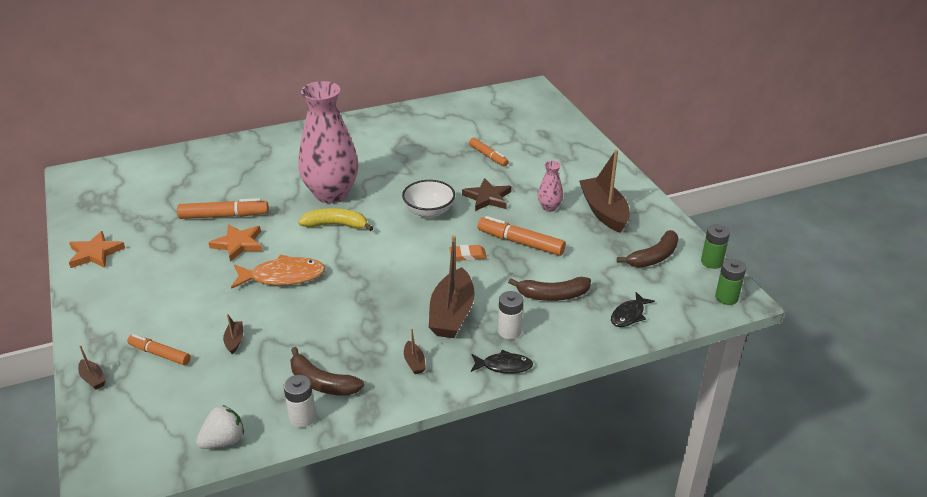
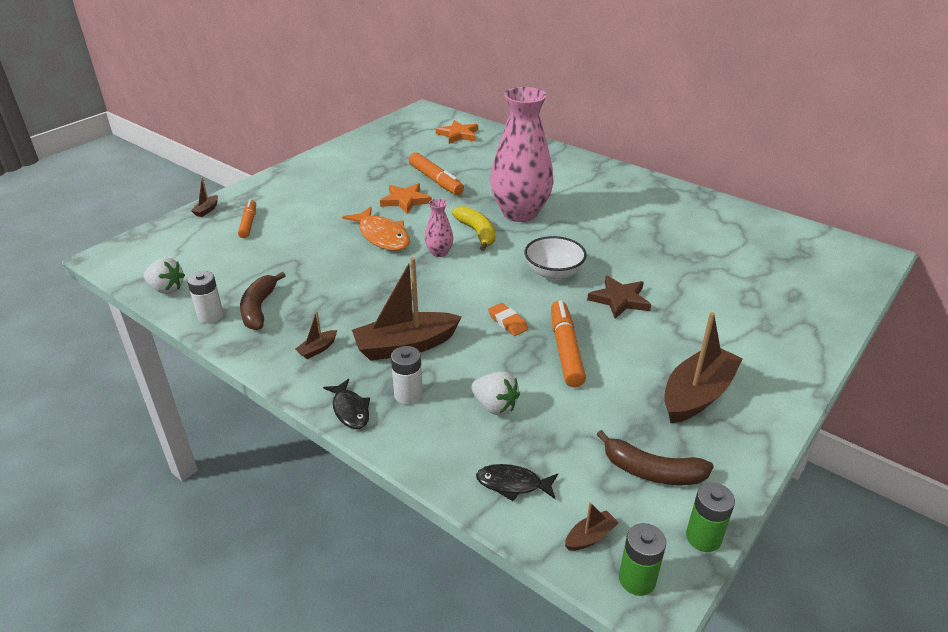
camera: 60 degrees right, 0 degrees up
orange star [69,231,125,268] -> orange star moved to [436,120,478,144]
brown boat [223,314,243,354] -> brown boat moved to [565,502,619,551]
orange marker [469,138,509,167] -> none
brown banana [508,277,591,301] -> white strawberry [471,371,520,415]
pink vase [538,161,563,212] -> pink vase moved to [425,199,453,257]

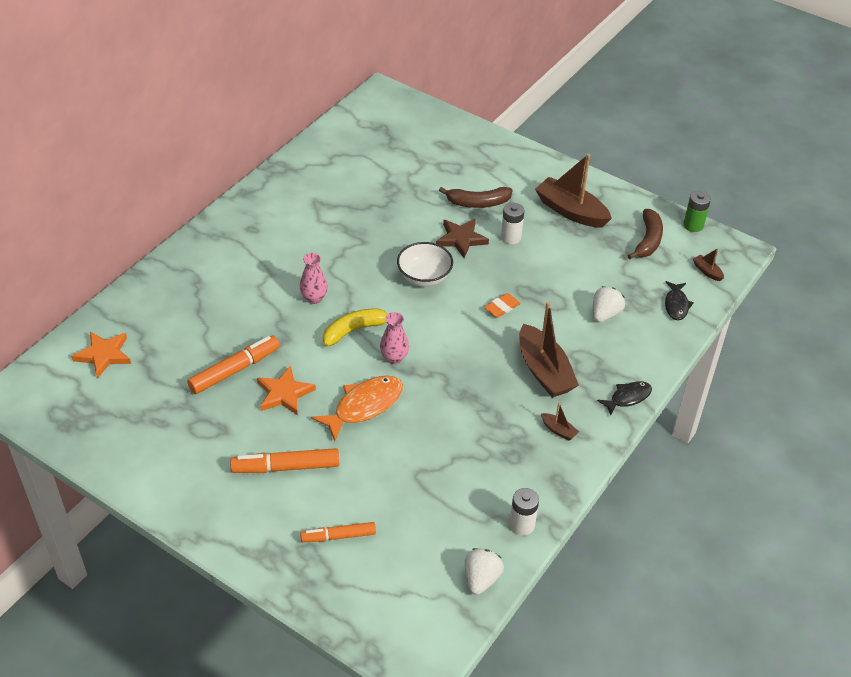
camera: 95 degrees left, 10 degrees up
brown boat [191,177,218,217] -> none
brown banana [240,272,286,330] -> brown banana moved to [439,187,512,208]
white battery [391,346,423,404] -> white battery moved to [501,203,524,244]
pink vase [490,87,554,222] -> pink vase [300,253,328,304], size x0.43
orange marker [551,301,586,387] -> orange marker moved to [230,448,339,473]
green battery [619,523,666,596] -> none

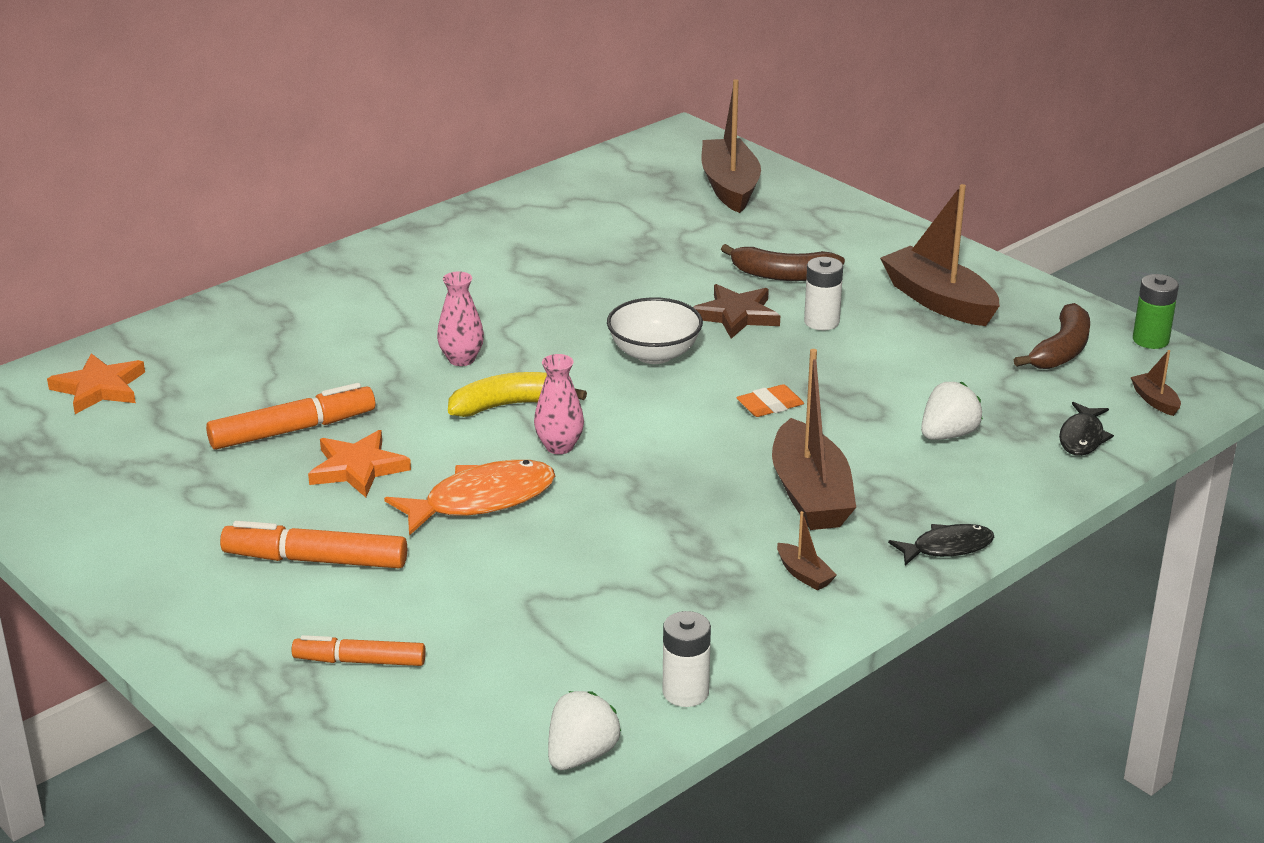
camera: 15 degrees right, 15 degrees down
none -> brown boat [702,79,761,213]

